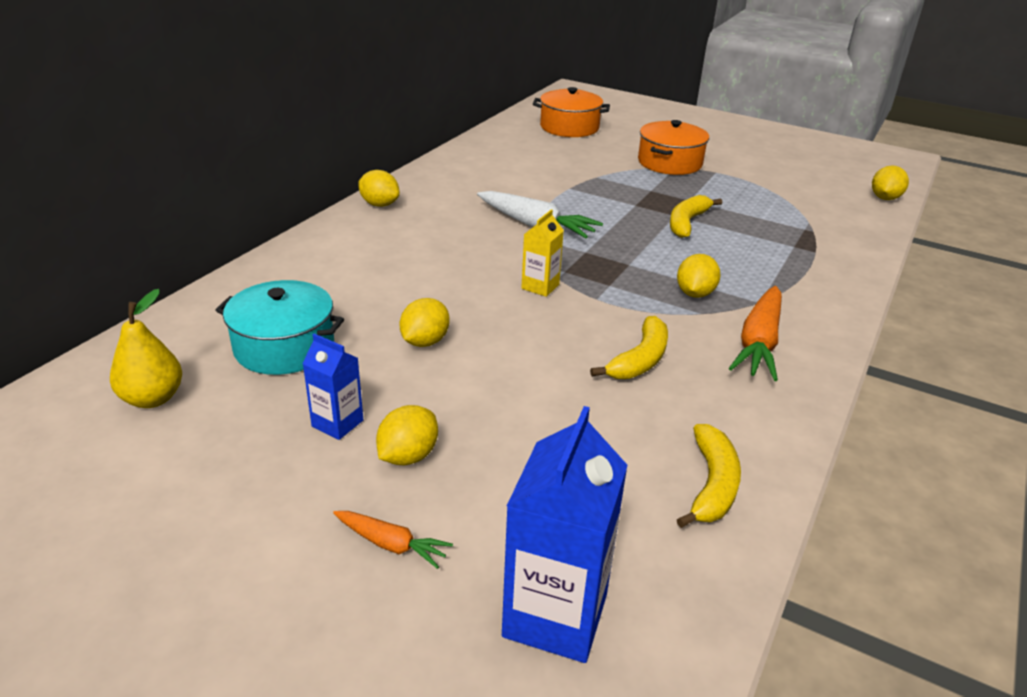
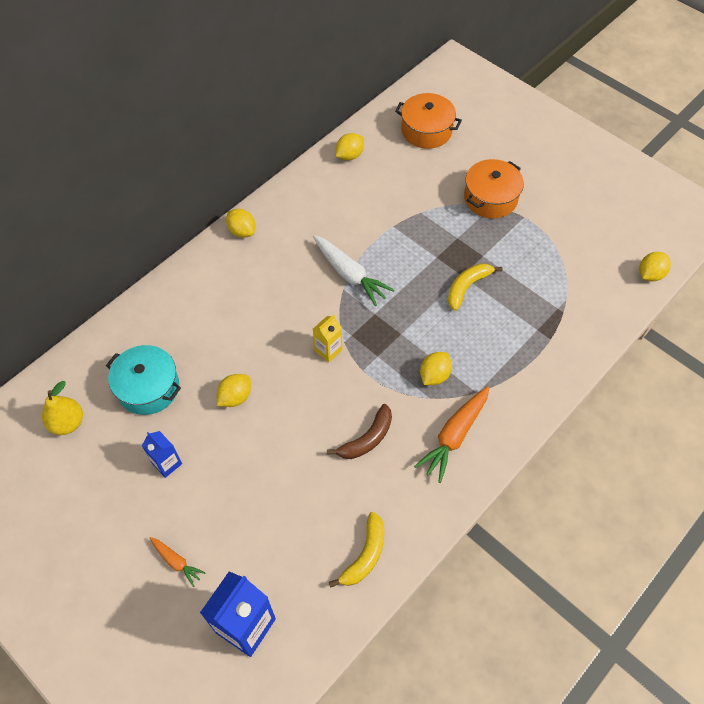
camera: 15 degrees right, 25 degrees up
yellow lemon [376,405,438,465] -> yellow lemon moved to [336,133,364,160]
yellow banana [590,316,668,379] -> brown banana [327,404,392,459]

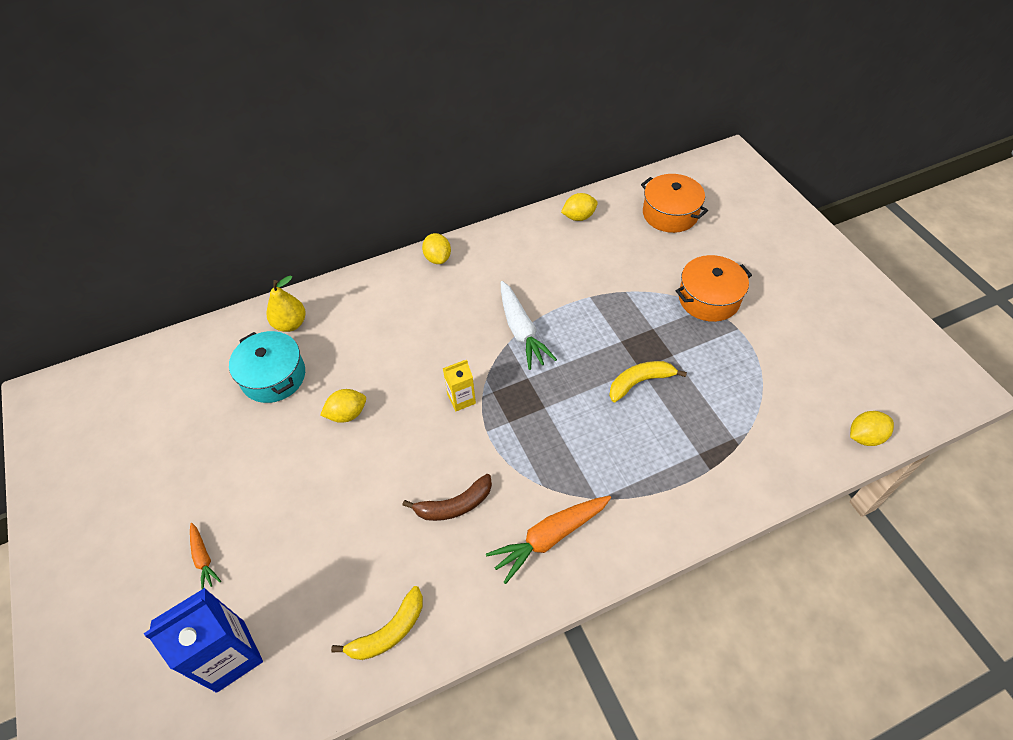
camera: 25 degrees right, 5 degrees down
yellow pear [42,381,83,435] -> yellow pear moved to [267,275,306,332]
blue carton [142,431,182,478] -> none
yellow lemon [420,352,452,385] -> none

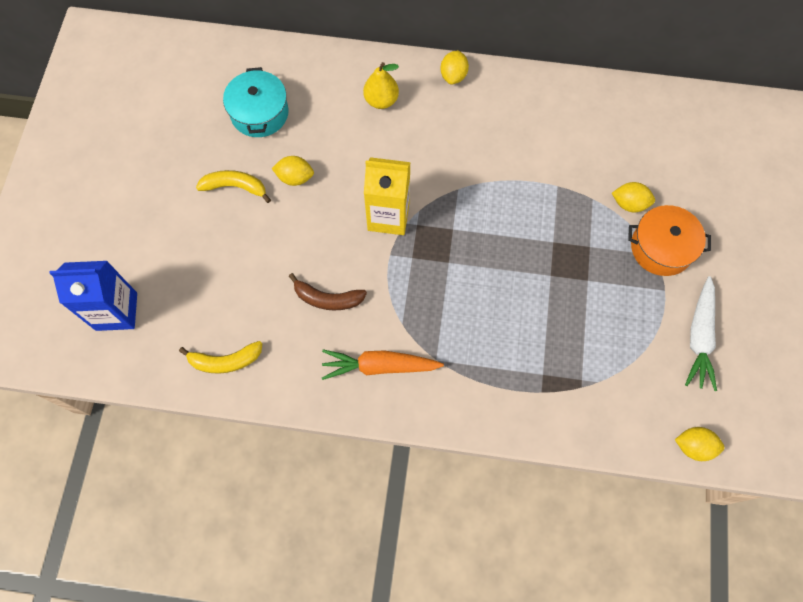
camera: 30 degrees right, 15 degrees up
orange carrot [190,523,221,590] -> none
yellow pear [267,275,306,332] -> yellow pear moved to [363,62,399,109]
yellow carton [443,360,476,411] -> yellow carton [364,157,411,235], size x1.83
white carrot [501,281,557,370] -> white carrot moved to [685,276,717,391]
yellow lemon [561,193,598,221] -> yellow lemon moved to [612,182,655,212]
yellow banana [609,361,687,402] -> yellow banana moved to [196,170,271,203]
orange pot [641,174,708,233] -> none

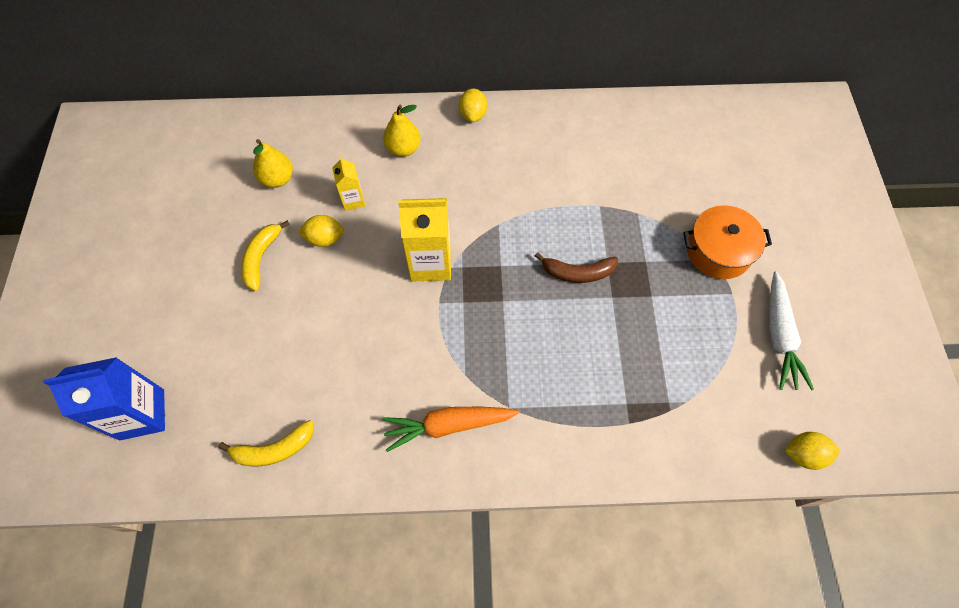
camera: 10 degrees left, 5 degrees down
yellow banana [196,170,271,203] -> yellow banana turned 75 degrees counterclockwise [241,220,290,291]
turquoise pot [223,67,289,137] -> yellow pear [253,139,293,188]
brown banana [289,273,367,311] -> brown banana moved to [535,252,618,283]
yellow lemon [612,182,655,212] -> none
none -> yellow carton [332,156,365,211]

